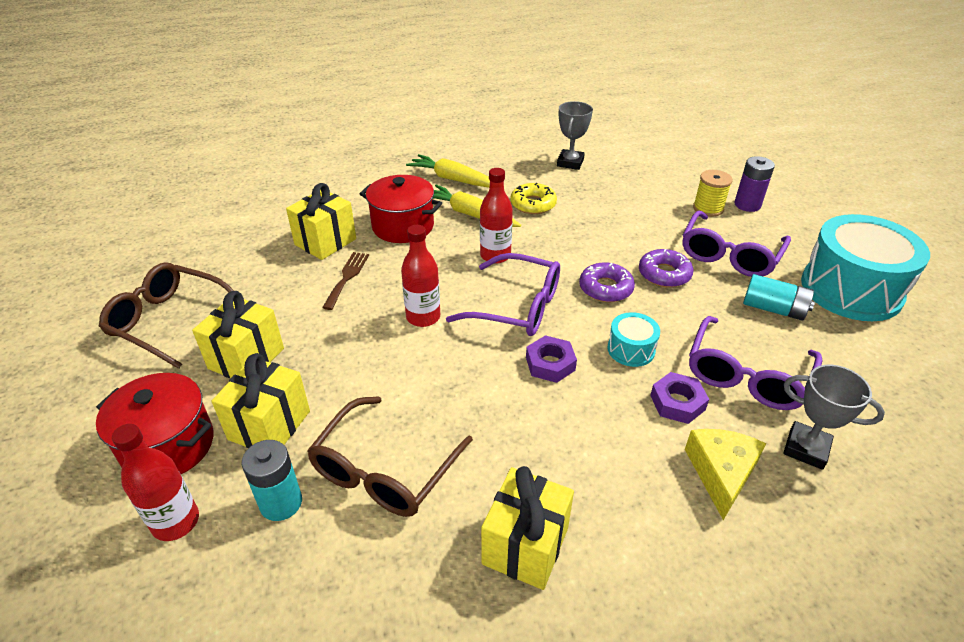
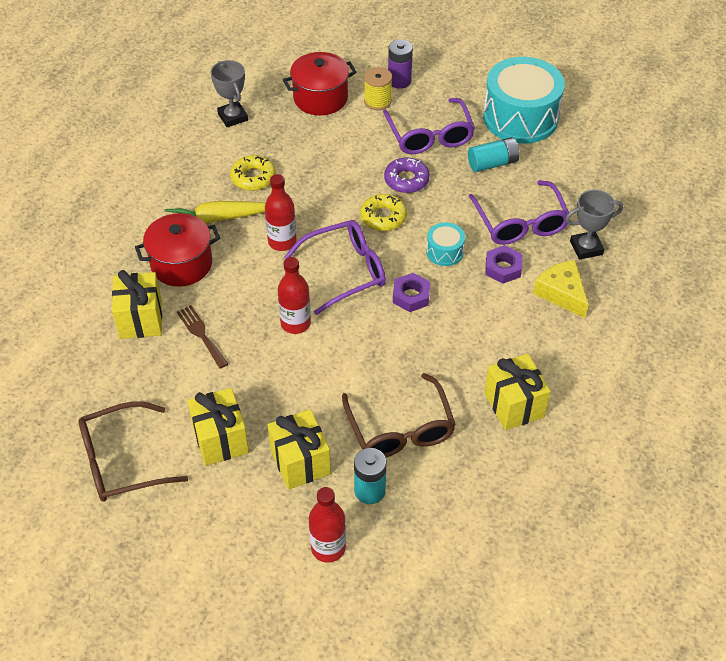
camera: 45 degrees left, 10 degrees up
red pot [96,373,213,474] -> red pot moved to [283,52,357,115]
yellow carrot [406,154,490,188] -> none
purple donut [579,262,635,302] -> yellow donut [360,194,407,231]

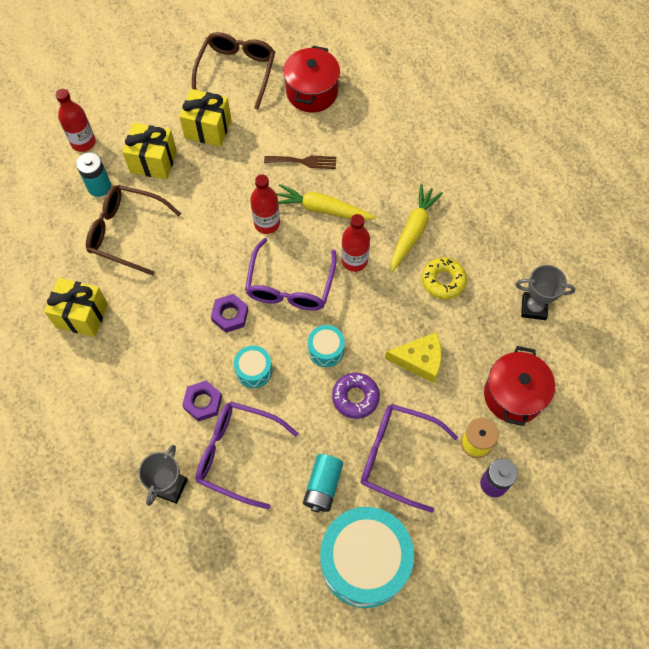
camera: 125 degrees right, 15 degrees up
yellow gift [112,270,162,339] -> none
red pot [135,213,220,287] -> red pot moved to [283,46,340,113]
yellow donut [360,194,407,231] -> turquoise drum [308,325,345,367]
yellow cheese [533,260,589,318] -> yellow cheese moved to [385,332,442,383]
none -> yellow carrot [276,184,376,220]

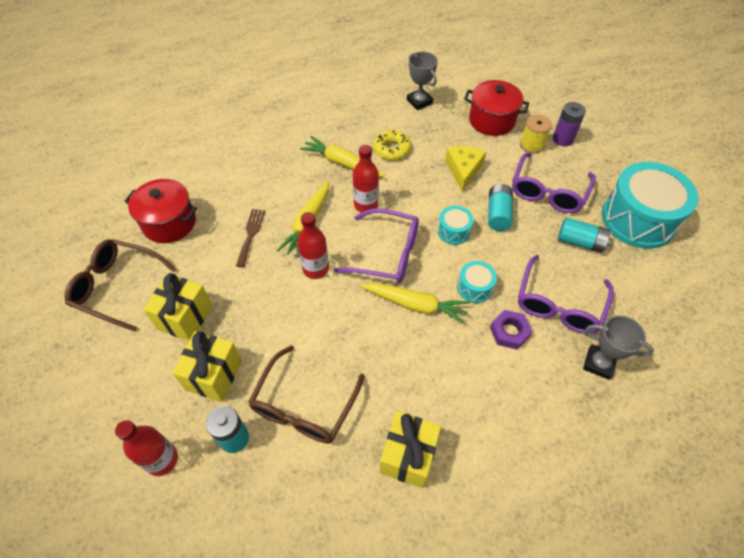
camera: 85 degrees left, 10 degrees down
purple nut [211,294,248,333] -> yellow carrot [360,283,470,324]
purple donut [332,373,380,419] -> turquoise battery [488,184,513,231]
grey trophy [515,265,576,320] -> grey trophy turned 45 degrees counterclockwise [407,52,438,110]

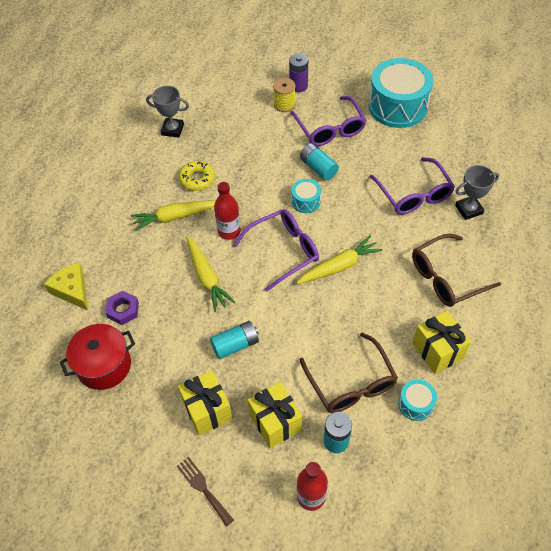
camera: 45 degrees left, 0 degrees up
brown glasses [64,239,176,332] -> brown glasses moved to [412,234,501,307]
brown fork [236,209,265,268] -> brown fork moved to [177,457,234,527]
red bottle [297,212,329,279] -> none
yellow cheese [445,146,486,192] -> yellow cheese moved to [44,263,88,310]
turquoise drum [457,261,497,303] -> turquoise drum moved to [398,379,437,421]
red pot [464,80,529,136] -> none
purple nut [490,310,532,350] -> purple nut moved to [106,291,139,325]
turquoise battery [558,217,611,253] -> turquoise battery moved to [210,321,259,359]

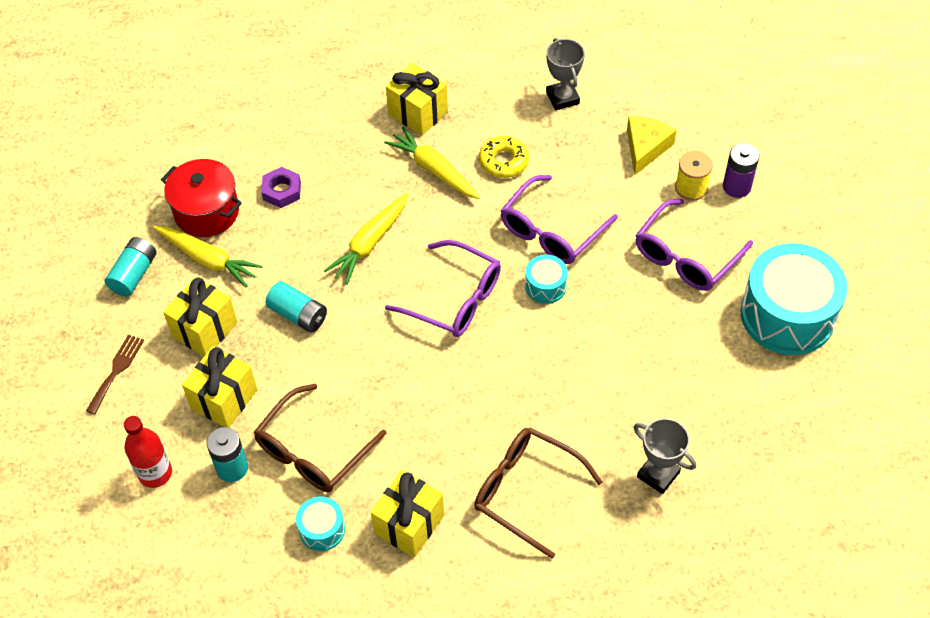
camera: 60 degrees right, 0 degrees up
yellow cheese [44,263,88,310] -> yellow cheese moved to [627,116,677,176]
red bottle [214,182,241,240] -> none
yellow carrot [297,235,382,284] -> yellow carrot moved to [153,226,263,288]
turquoise battery [300,143,339,181] -> turquoise battery moved to [105,237,157,296]
purple glasses [370,157,455,215] -> purple glasses moved to [500,175,618,264]
none -> yellow gift [386,63,448,135]

